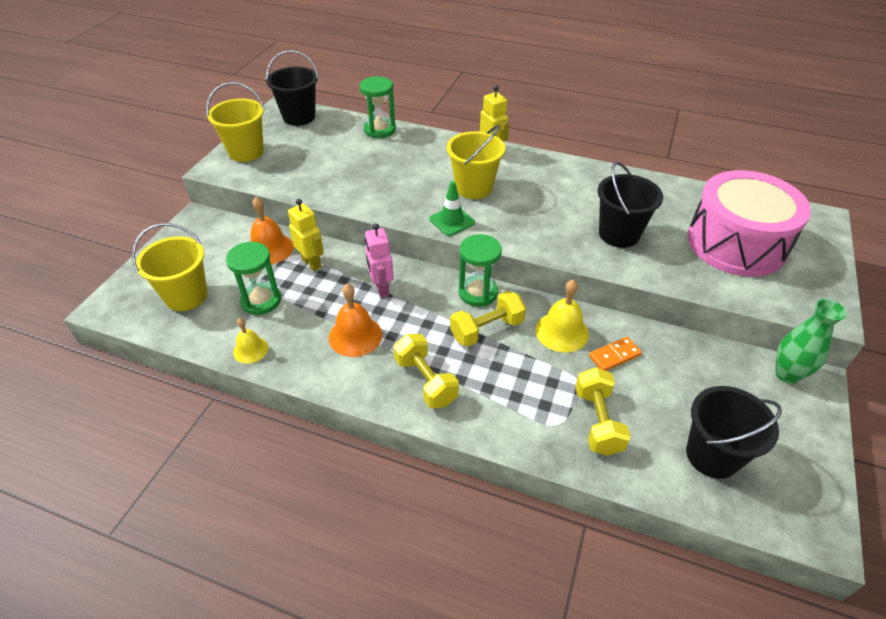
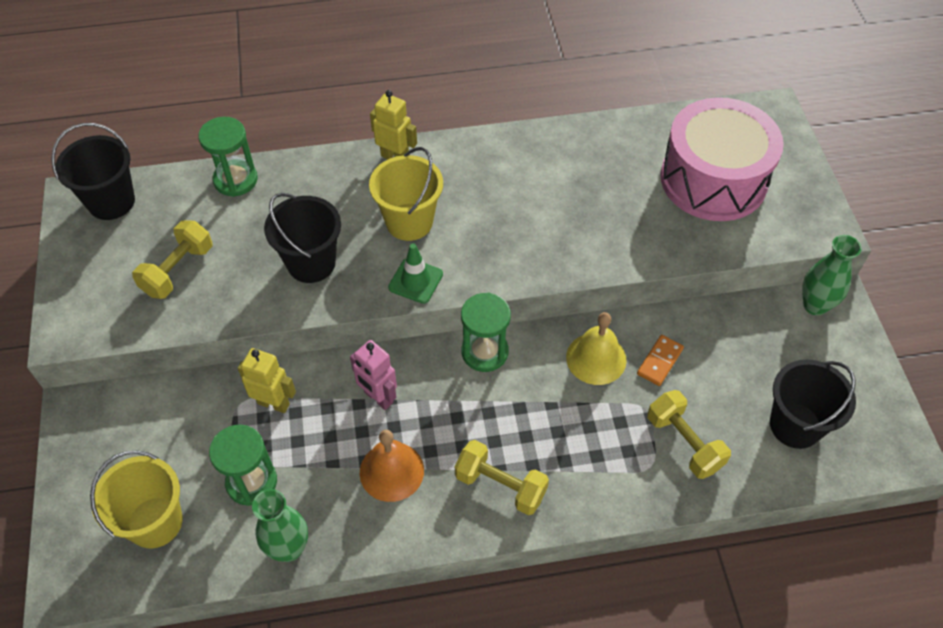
camera: 30 degrees left, 10 degrees up
yellow bucket [206,82,265,162] -> none
yellow bell [233,318,268,364] -> green vase [252,489,308,562]
orange bell [250,197,294,264] -> none
yellow dumbbell [450,291,526,347] -> yellow dumbbell moved to [132,220,212,299]
black bucket [598,162,663,248] -> black bucket moved to [264,193,341,283]

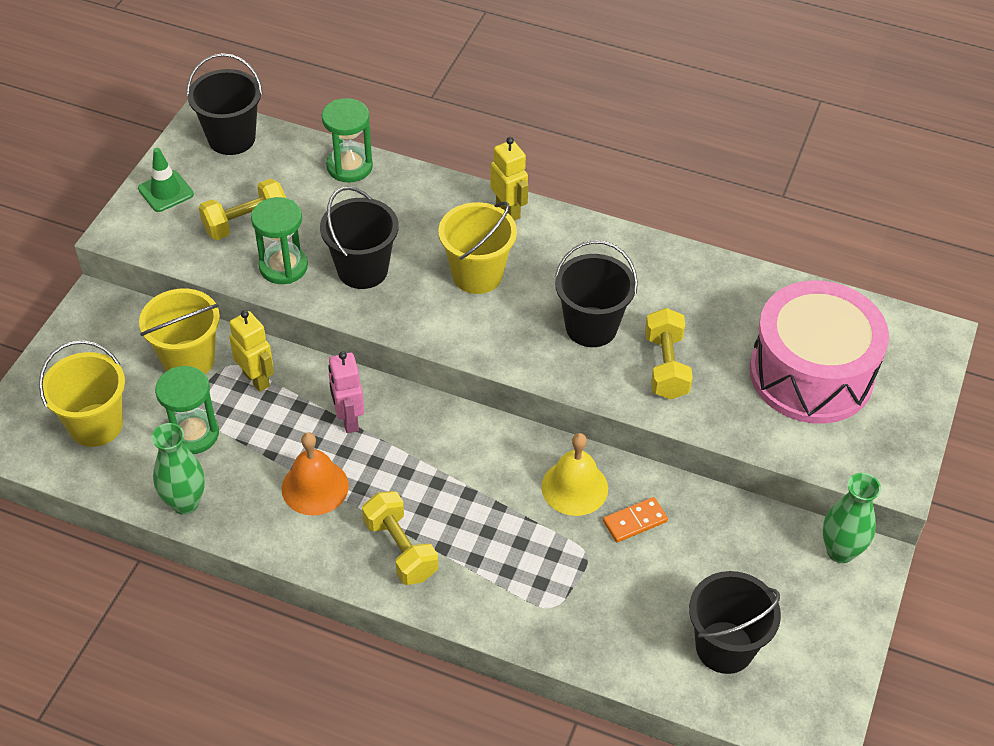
camera: 30 degrees right, 5 degrees down
green traffic cone [388,243,443,304] -> green traffic cone moved to [138,148,194,212]
green hourglass [461,293,511,372] -> green hourglass moved to [251,197,308,284]
yellow dumbbell [647,390,731,479] -> yellow dumbbell moved to [645,308,693,399]
none -> yellow bucket [139,288,220,374]
none -> black bucket [555,240,638,347]

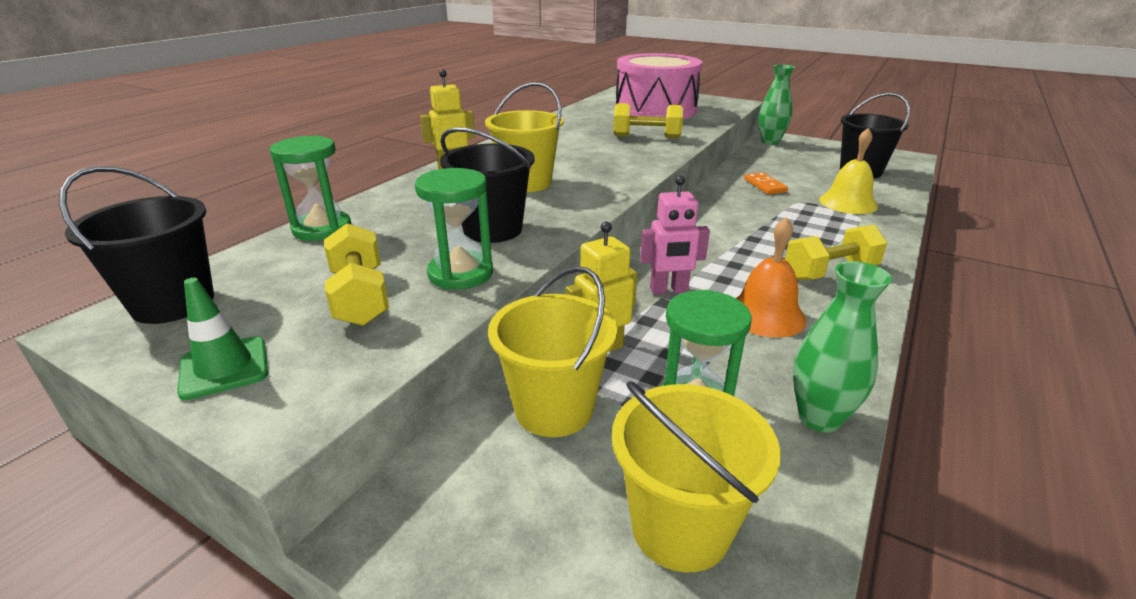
camera: 80 degrees left, 20 degrees down
yellow bell [541,433,608,516] -> yellow bell moved to [819,128,878,214]
black bucket [555,240,638,347] -> none

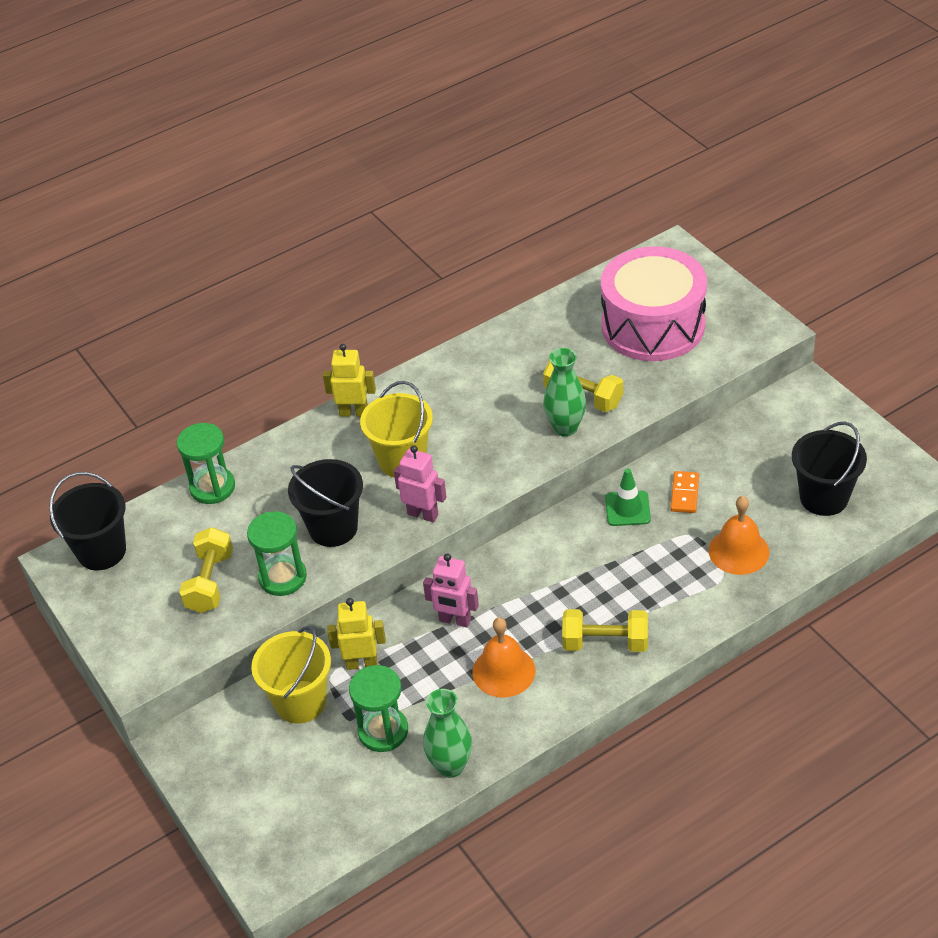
camera: 30 degrees right, 15 degrees up
green traffic cone [177,278,268,400] -> green traffic cone moved to [605,468,651,526]
yellow bucket [612,381,781,573] -> none
green vase [759,65,795,145] -> green vase moved to [543,348,586,437]
yellow bell [819,128,878,214] -> orange bell [709,496,769,575]
none -> pink robot [394,446,446,522]

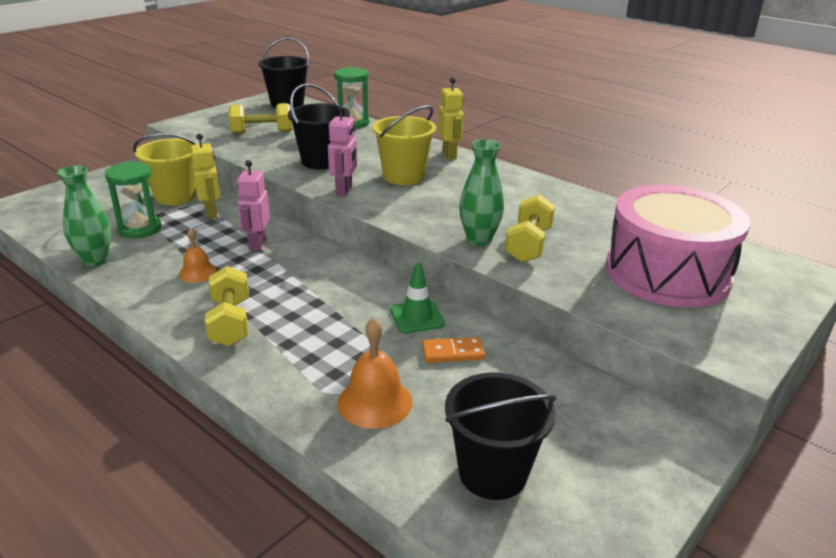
camera: 70 degrees right, 15 degrees down
green hourglass [247,511,307,596] -> none
orange bell [473,617,535,698] -> orange bell [179,228,217,283], size x0.63

